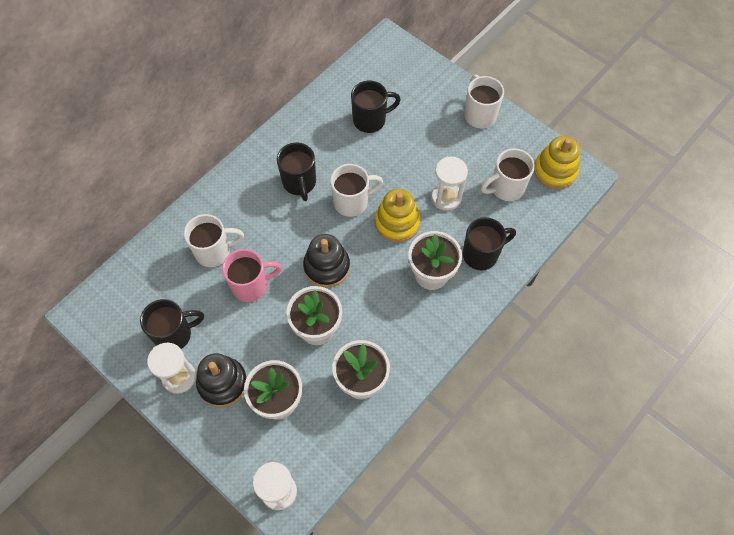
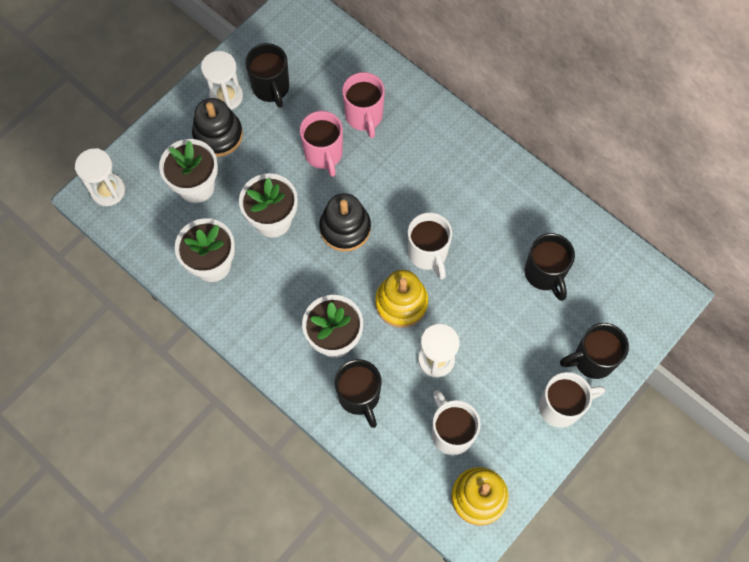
camera: 90 degrees right, 5 degrees up
white mug [184,214,244,267] -> pink mug [342,72,385,138]
black mug [277,142,316,201] -> black mug moved to [560,323,629,379]

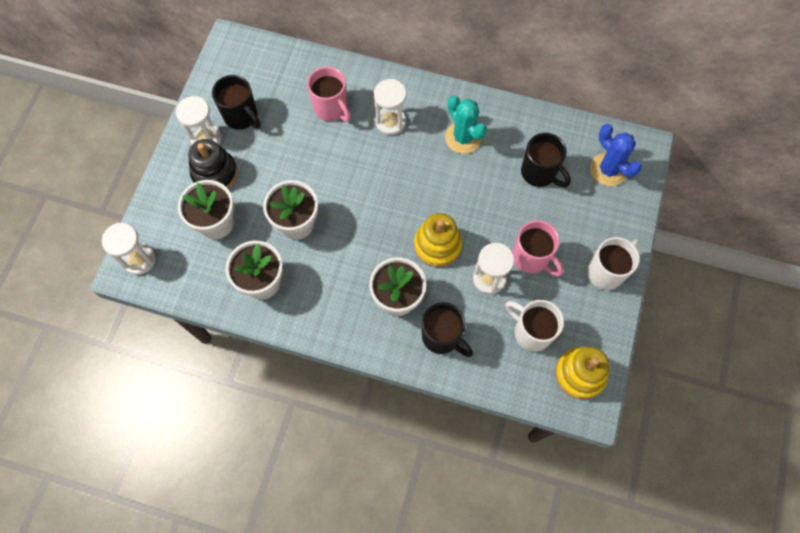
camera: 25 degrees left, 0 degrees up
pink mug [300,111,343,177] -> pink mug moved to [513,220,563,276]
black stacking toy [319,193,371,252] -> none
white mug [408,212,452,280] -> none
black mug [560,323,629,379] -> none
none -> white hourglass [374,79,406,135]
none -> turquoise cactus [445,95,487,154]
none -> blue cactus [590,124,642,186]

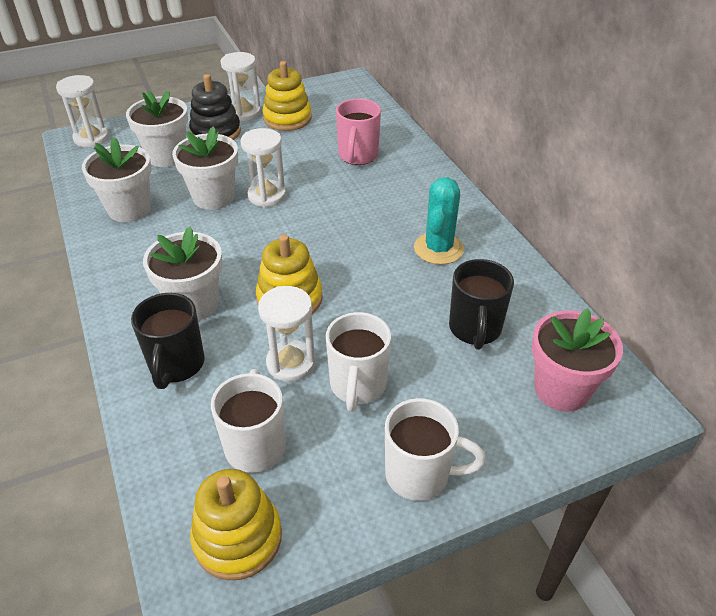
camera: 50 degrees right, 25 degrees down
black mug [212,75,261,130] -> yellow stacking toy [262,61,312,131]
white hourglass [374,79,406,135] -> white hourglass moved to [240,128,286,208]
pink mug [513,220,563,276] -> white mug [326,312,391,412]
blue cactus [590,124,642,186] -> pink flower pot [532,308,623,411]

